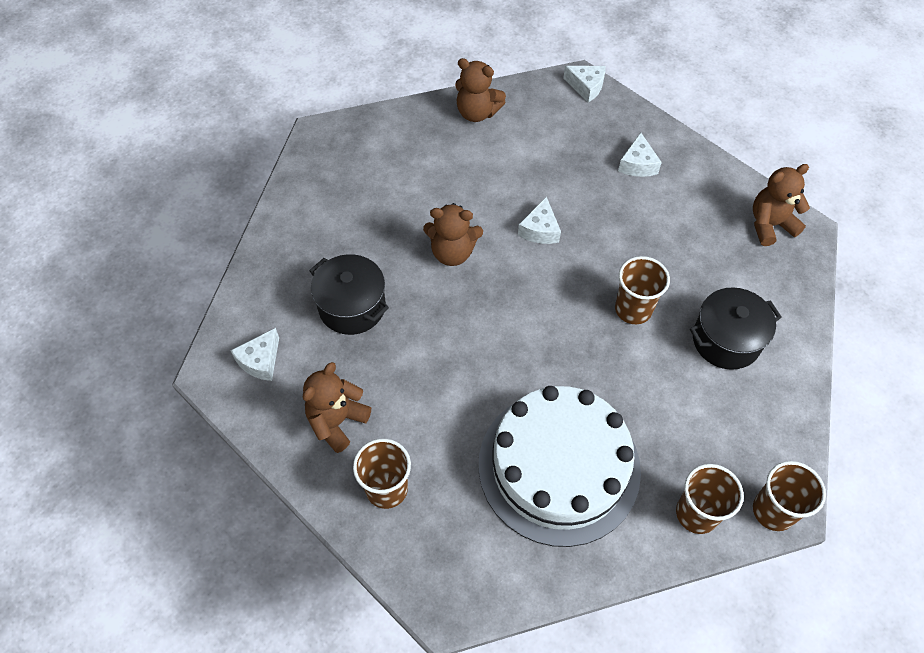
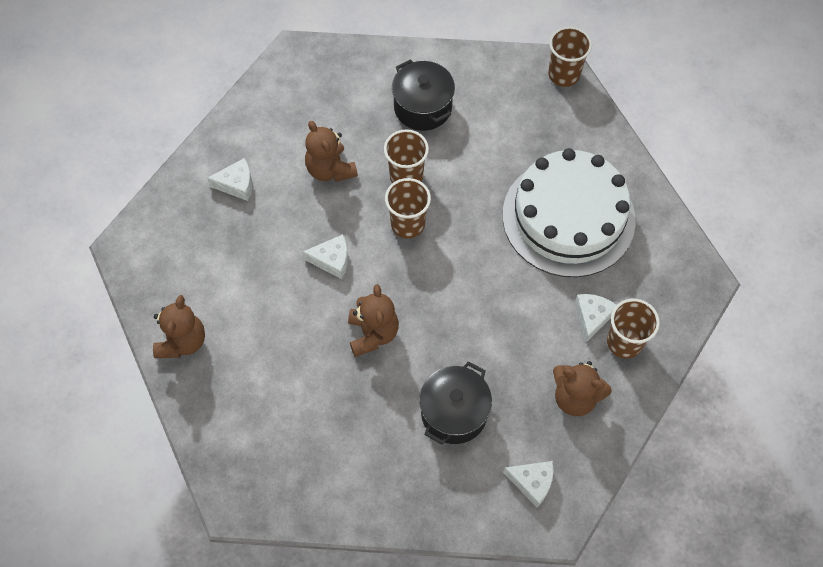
camera: 100 degrees left, 5 degrees up
white cheese [563,66,605,103] -> white cheese moved to [575,294,616,342]
brown cup [676,464,744,534] -> brown cup moved to [385,178,431,238]
brown teddy bear [753,164,810,246] -> brown teddy bear moved to [305,121,358,182]

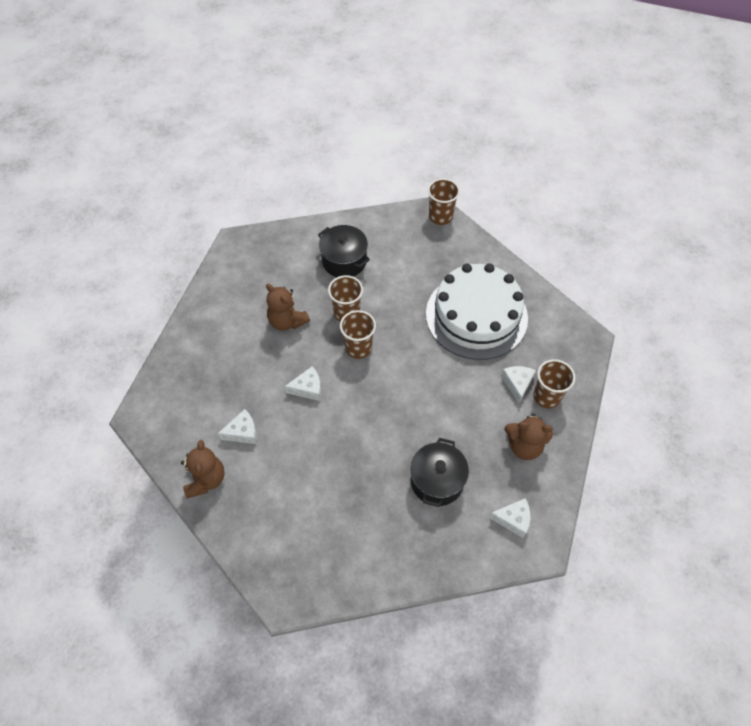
camera: 15 degrees left, 5 degrees down
white cheese [207,158,252,201] -> white cheese moved to [218,409,257,444]
brown teddy bear [348,284,399,357] -> none

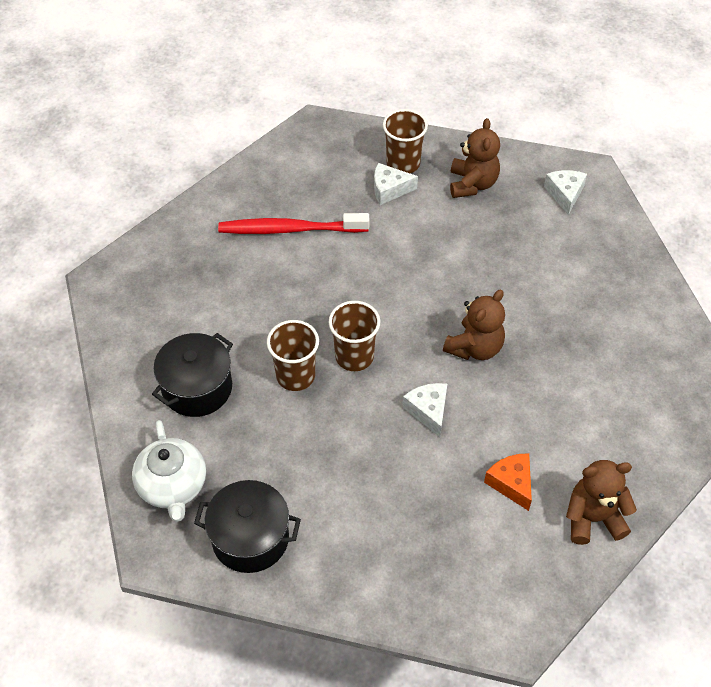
camera: 95 degrees left, 5 degrees down
white cheese [218,409,257,444] -> orange cheese [484,453,532,511]
brown teddy bear [266,284,310,331] -> brown teddy bear moved to [443,289,505,360]
black pot [410,438,469,507] -> black pot moved to [194,480,301,573]
white cake [426,263,528,360] -> red toothbrush [218,213,369,234]
brown cup [428,178,460,225] -> none
none -> white teapot [132,420,206,522]

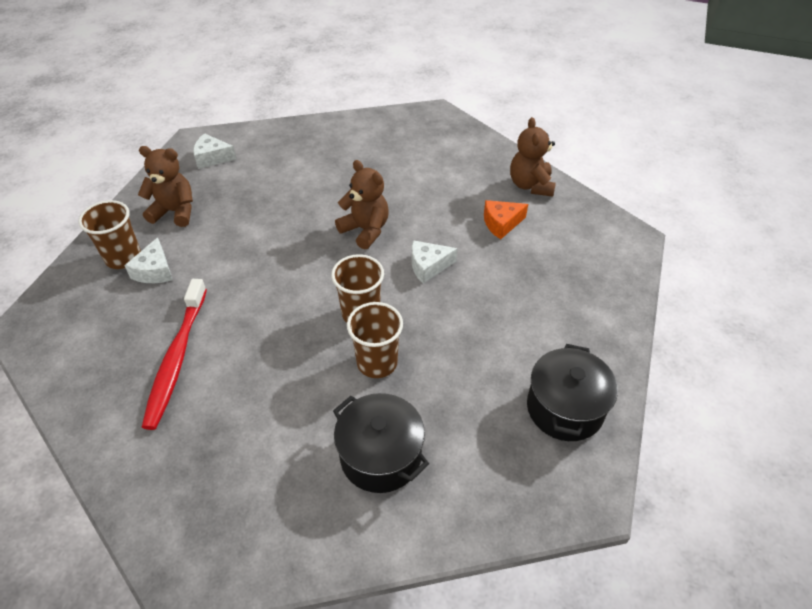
camera: 85 degrees left, 5 degrees down
white teapot [132,420,206,522] -> none

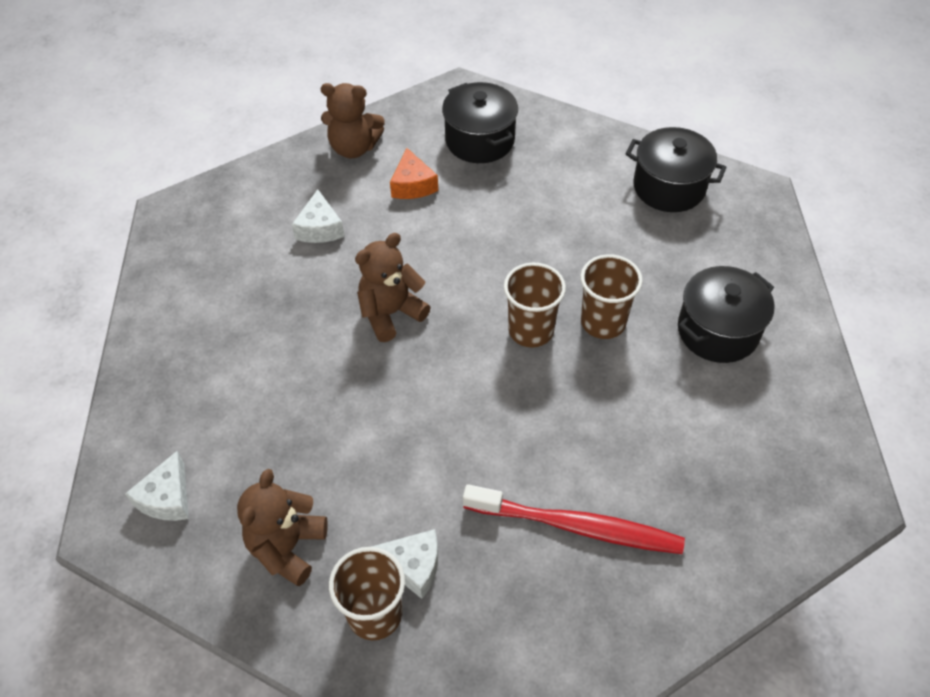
camera: 80 degrees left, 5 degrees up
white cheese [412,240,457,283] -> white cheese moved to [292,189,345,243]
none -> black pot [442,82,518,163]

